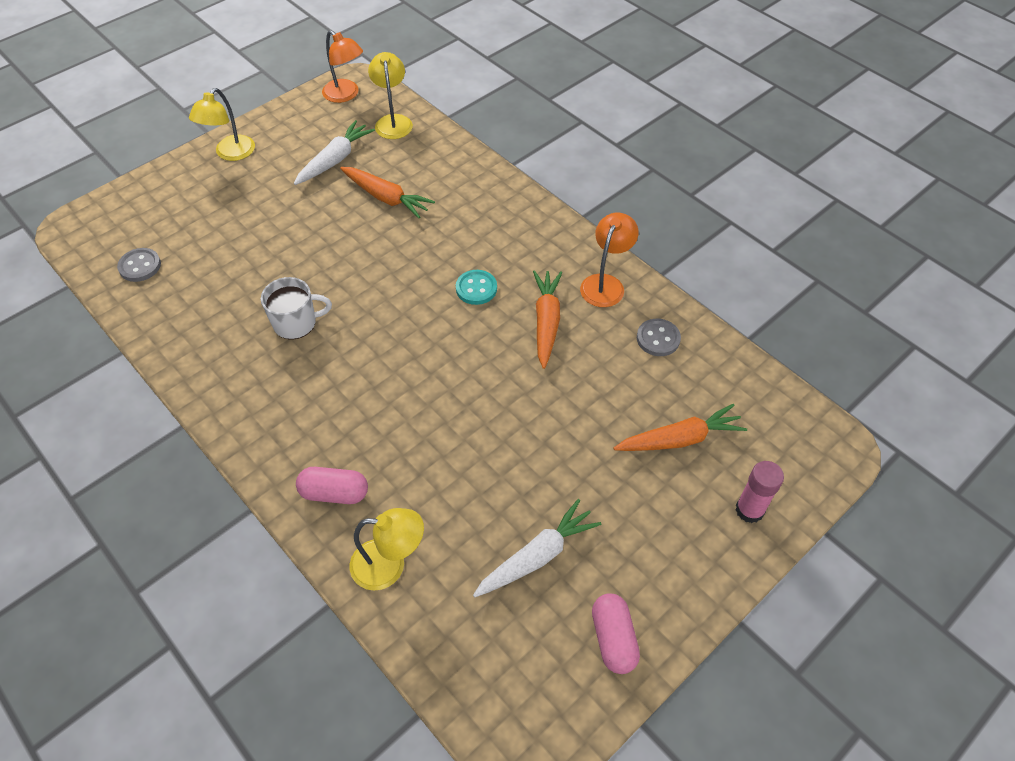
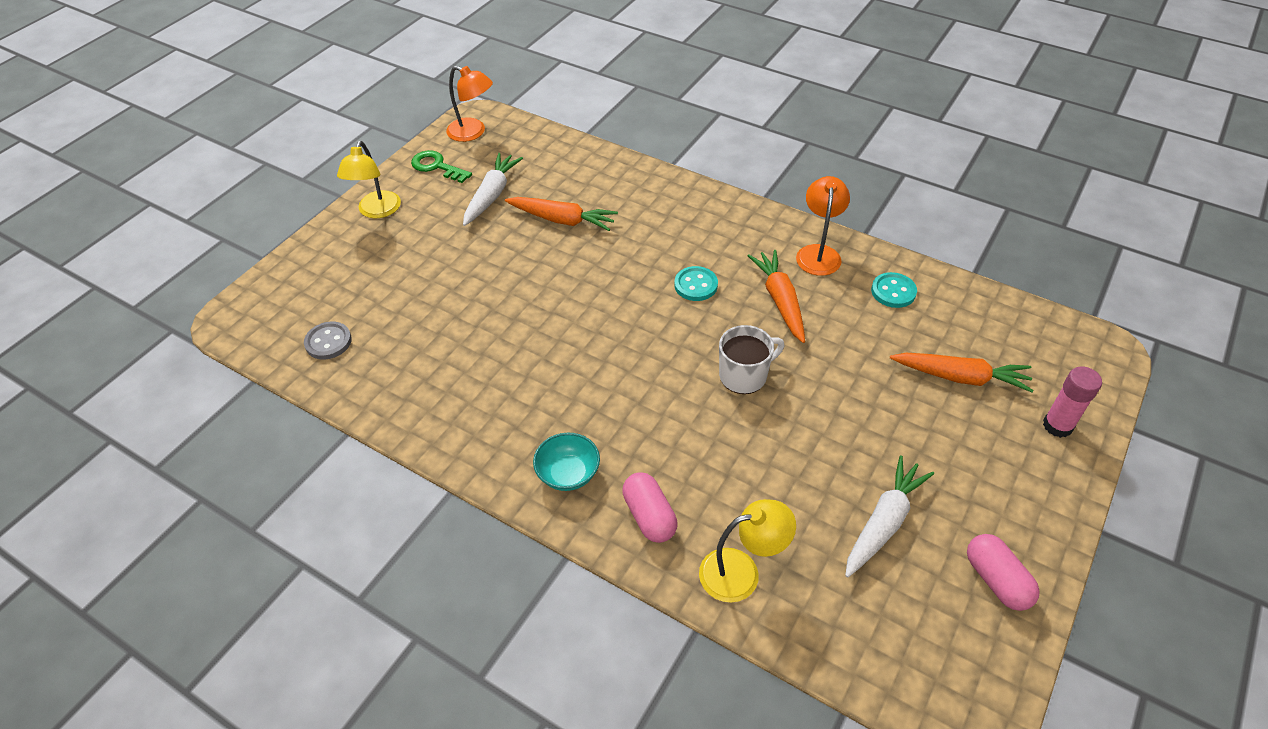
camera: 15 degrees left, 5 degrees down
white mug [261,277,332,340] -> white mug moved to [719,325,784,394]
pink capsule [296,467,368,504] -> pink capsule turned 75 degrees clockwise [622,472,677,543]
yellow lamp [368,52,413,139] -> none
orange carrot [613,404,747,451] -> orange carrot turned 45 degrees clockwise [890,353,1034,392]
grey button [637,319,681,356] -> turquoise button [871,272,917,308]
none -> green key [411,150,472,183]
none -> turquoise bowl [533,433,600,491]

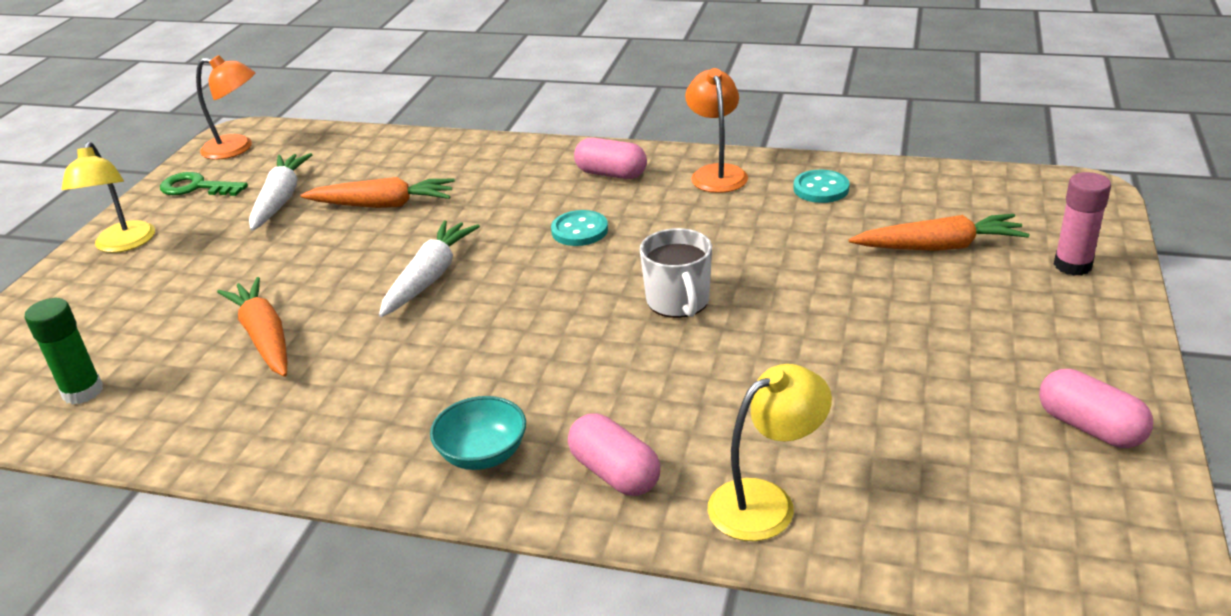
camera: 15 degrees left, 15 degrees down
grey button [304,322,352,360] -> green glue stick [25,298,103,405]
white mug [719,325,784,394] -> white mug turned 120 degrees clockwise [640,228,712,318]
orange carrot [748,250,805,343] -> orange carrot moved to [217,277,287,377]
white carrot [845,455,934,578] -> white carrot moved to [379,220,480,317]
none -> pink capsule [574,138,647,179]

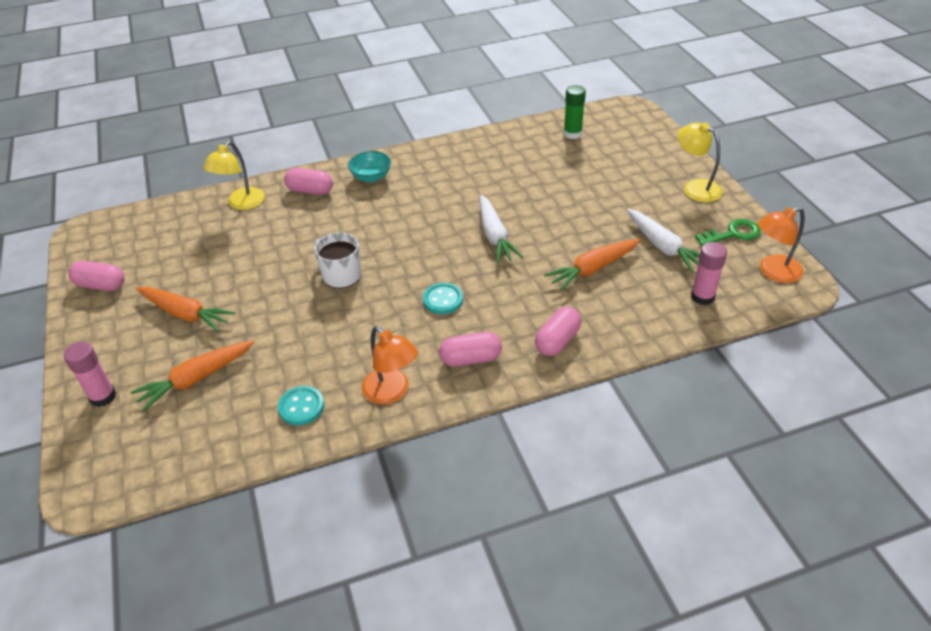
camera: 145 degrees right, 10 degrees up
orange carrot [217,277,287,377] -> orange carrot moved to [136,287,236,332]
none -> pink capsule [535,307,581,356]
none -> pink glue stick [691,242,727,305]

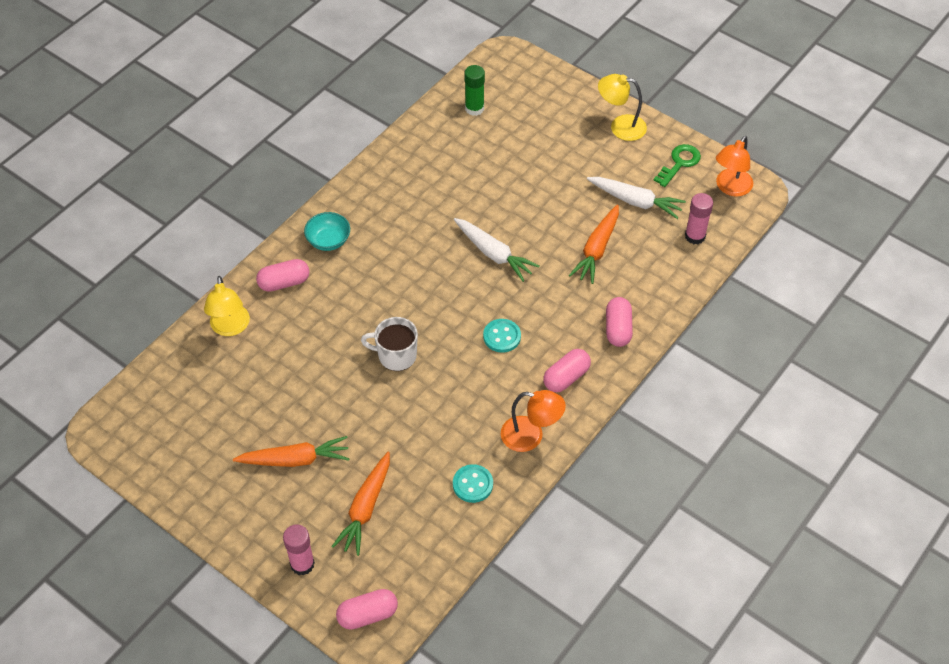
camera: 35 degrees left, 10 degrees up
pink capsule [68,261,125,291] -> pink capsule moved to [336,589,398,630]

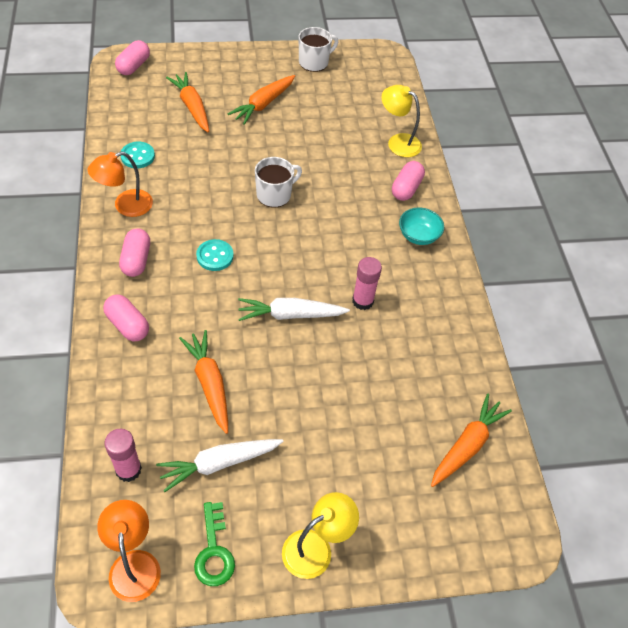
camera: 130 degrees right, 0 degrees up
pink glue stick [283,524,315,576] -> pink glue stick moved to [352,257,382,310]
green glue stick [464,65,485,116] -> orange carrot [431,394,512,487]
none -> white mug [299,27,338,72]

